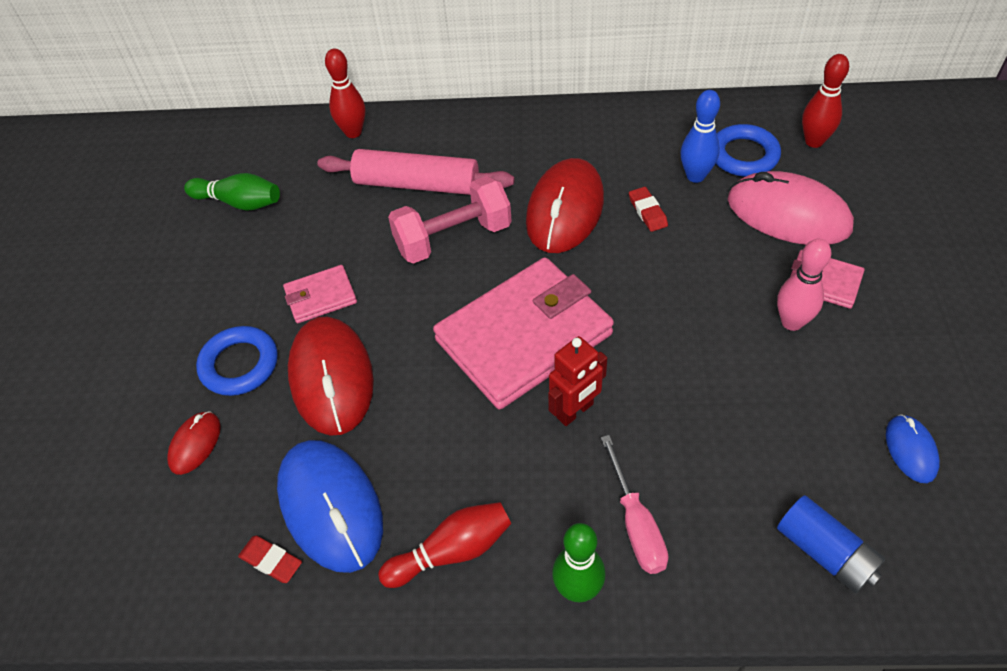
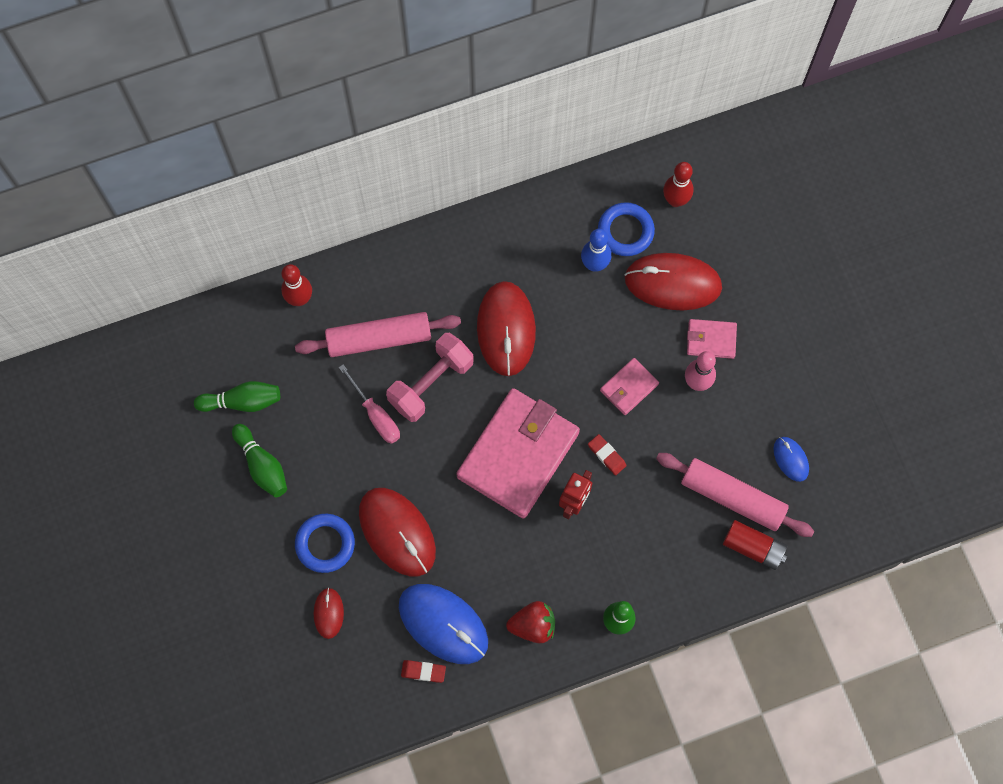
camera: 25 degrees left, 20 degrees up
pink wallet [283,265,357,323] -> pink wallet moved to [600,358,659,415]
red bowling pin [378,502,511,588] -> red strawberry [506,601,555,643]
pink screwdriver [601,435,668,574] -> pink screwdriver moved to [339,364,400,444]
red eraser [629,187,668,232] -> red eraser moved to [588,434,627,475]
pink mouse [728,171,854,245] -> red mouse [625,253,722,310]
blue battery [777,495,885,593] -> red battery [723,520,787,570]
none -> green bowling pin [232,424,287,497]
none -> pink rolling pin [656,453,814,537]

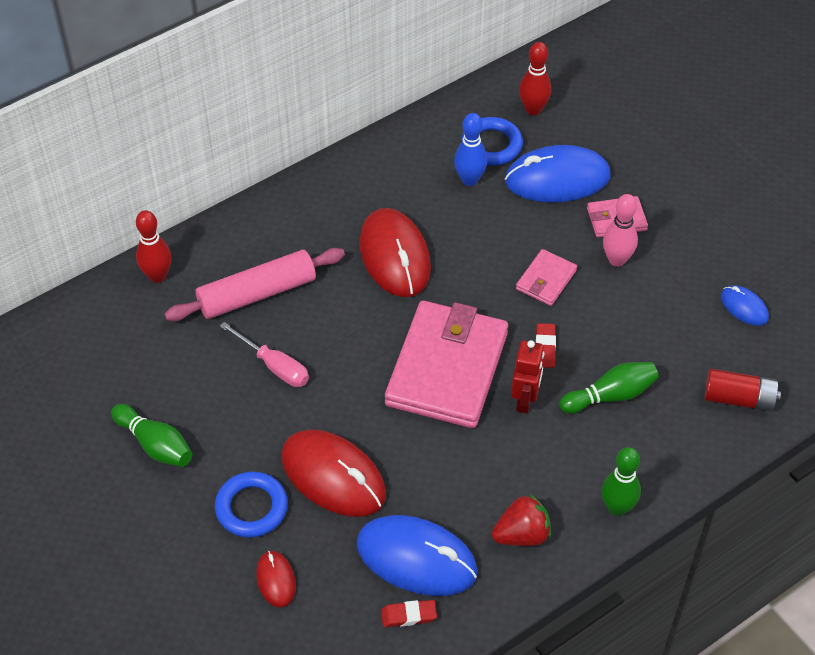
camera: 15 degrees left, 20 degrees down
green bowling pin [194,381,280,412] -> green bowling pin moved to [559,362,659,414]
pink dumbbell [386,333,474,422] -> none
red eraser [588,434,627,475] -> red eraser turned 60 degrees clockwise [536,323,556,368]
red mouse [625,253,722,310] -> blue mouse [505,145,611,202]
pink rolling pin [656,453,814,537] -> none

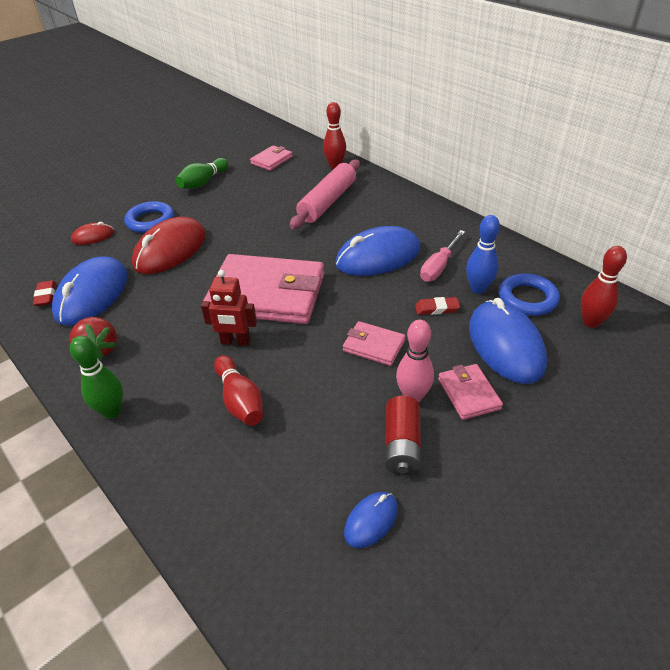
camera: 85 degrees right, 10 degrees down
pink rolling pin [165,248,345,321] -> pink rolling pin turned 60 degrees clockwise [290,159,360,229]
pink screwdriver [220,322,309,387] -> pink screwdriver moved to [420,230,465,282]
red mouse [359,208,431,297] -> blue mouse [335,226,421,276]
red eraser [536,323,556,368] -> red eraser moved to [415,297,460,315]
green bowling pin [559,362,659,414] -> red bowling pin [214,355,263,426]
red battery [704,369,781,411] -> red battery moved to [385,396,421,475]
none -> pink wallet [250,145,293,171]

